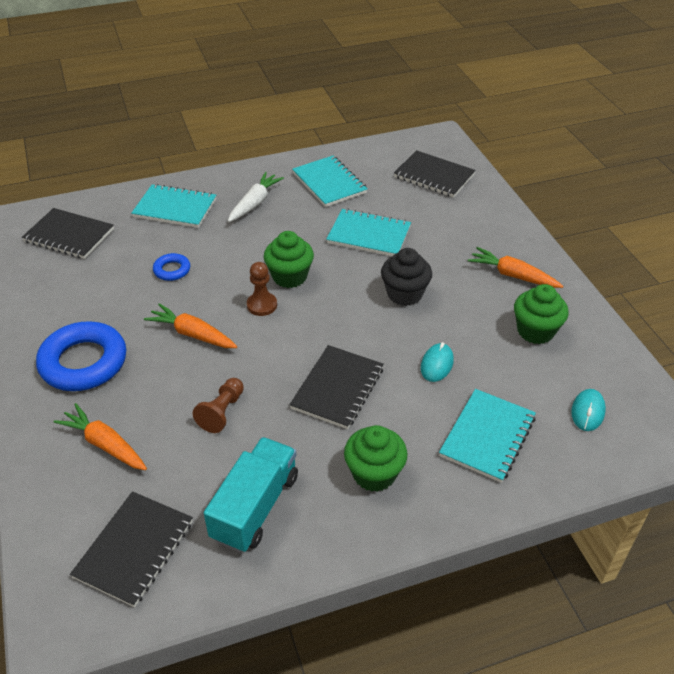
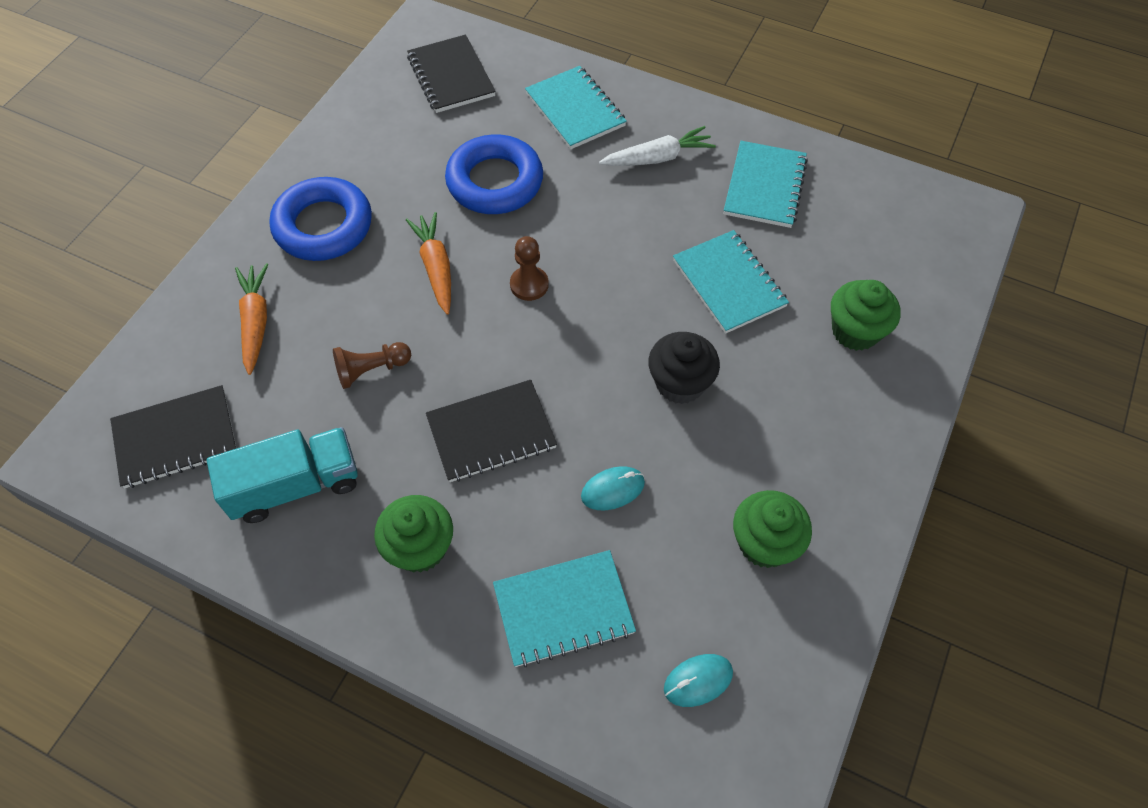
camera: 45 degrees right, 15 degrees up
blue ring [153,253,190,281] -> blue ring [445,134,543,214], size x2.10
green cupcake [264,231,314,288] -> green cupcake moved to [831,280,901,351]
black notebook [394,150,476,198] -> none
orange carrot [468,247,563,288] -> none

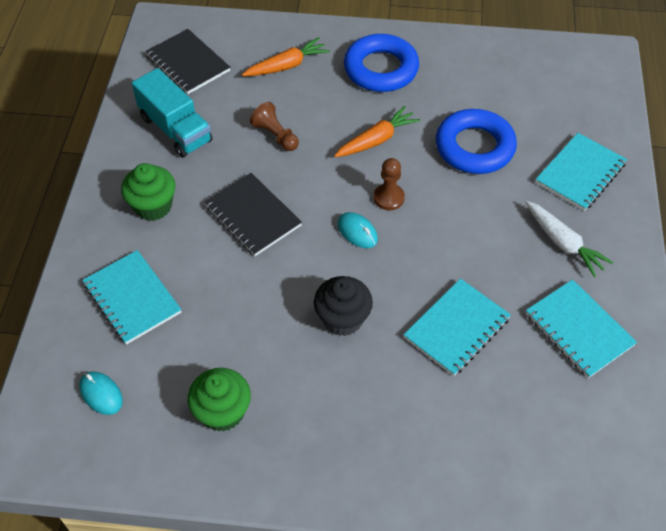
camera: 70 degrees right, 5 degrees down
black notebook [407,35,496,113] -> none
turquoise mouse [581,466,645,511] -> turquoise mouse moved to [337,212,378,248]
turquoise notebook [724,141,808,228] -> turquoise notebook turned 60 degrees clockwise [526,279,637,378]
green cupcake [831,280,901,351] -> none

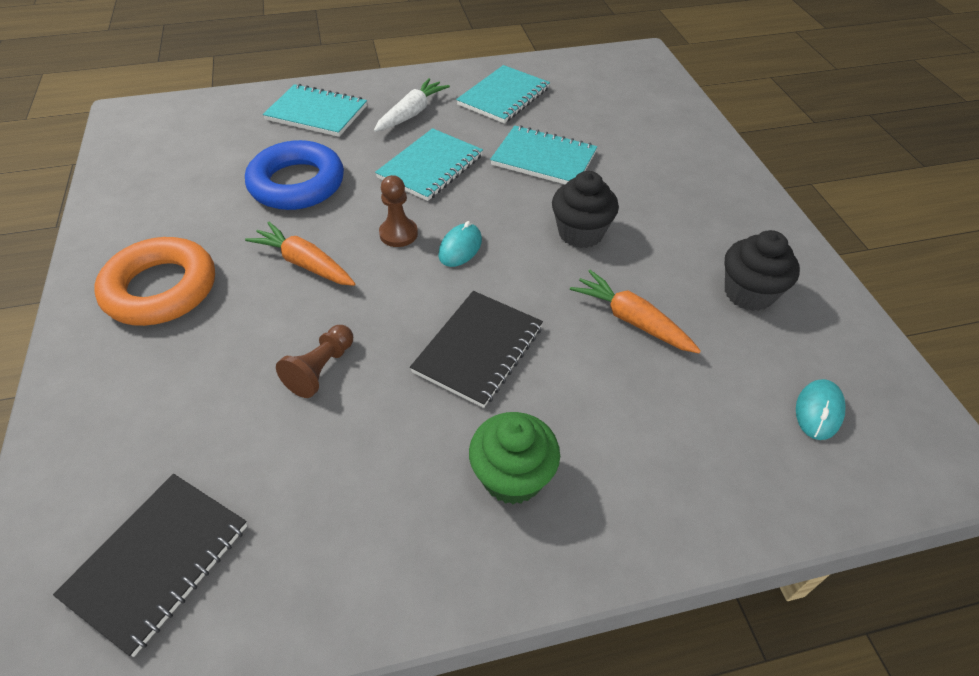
camera: 110 degrees left, 5 degrees down
turquoise notebook [82,250,181,345] -> turquoise notebook moved to [375,128,483,201]
turquoise truck [132,68,213,158] -> none
green cupcake [188,368,251,432] -> black cupcake [725,230,800,311]
orange carrot [242,37,330,76] -> orange carrot moved to [570,270,701,353]
blue ring [344,34,419,92] -> orange ring [94,237,215,326]

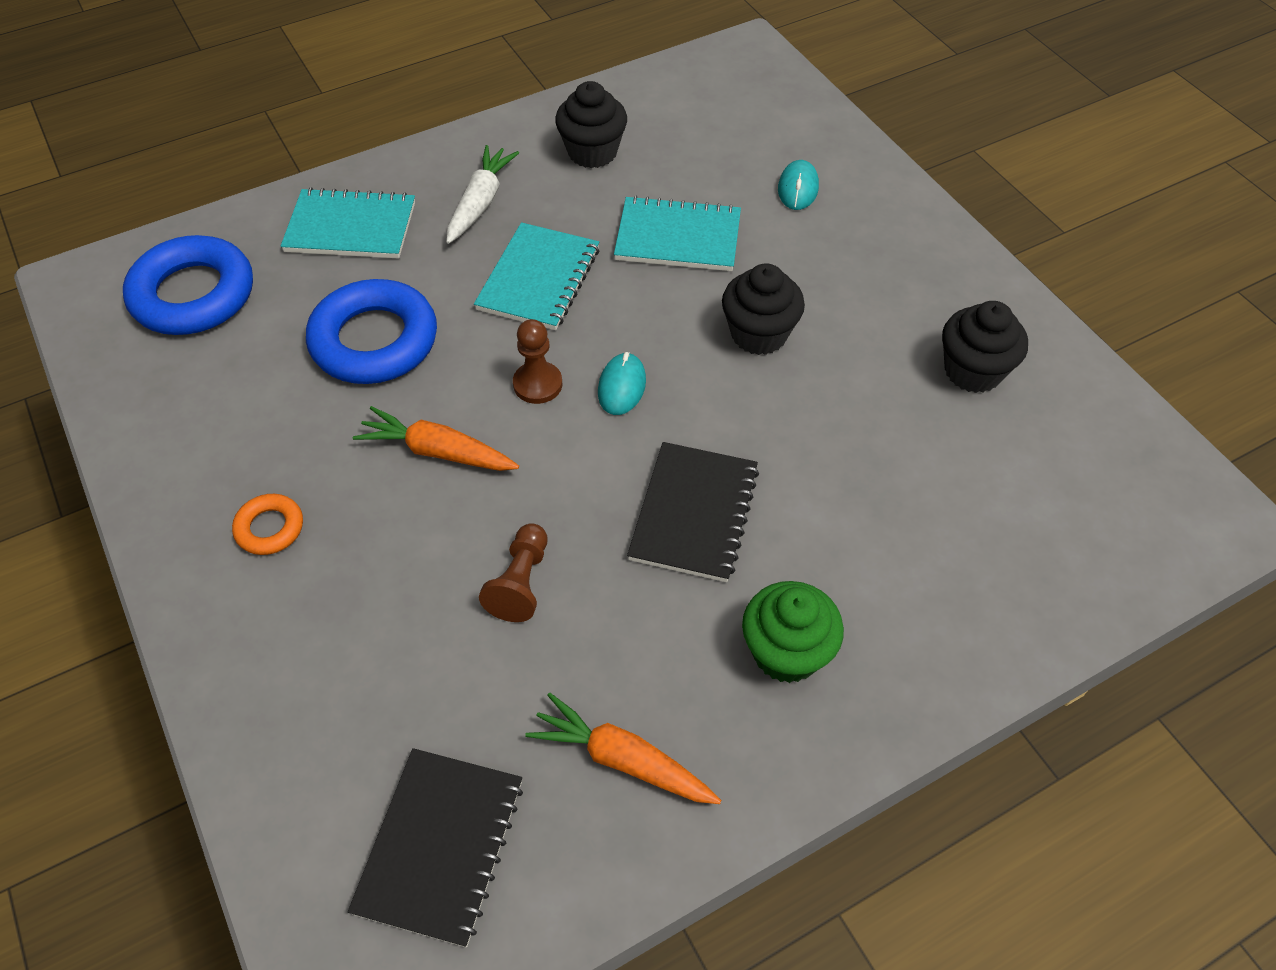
camera: 15 degrees left, 5 degrees up
orange ring [94,237,215,326] -> orange ring [232,494,303,555], size x0.48
turquoise notebook [456,65,550,123] -> black cupcake [555,81,627,168]
orange carrot [570,270,701,353] -> orange carrot moved to [525,693,721,804]
turquoise mouse [796,379,846,440] -> turquoise mouse moved to [778,160,819,210]
none -> blue ring [123,235,253,335]

